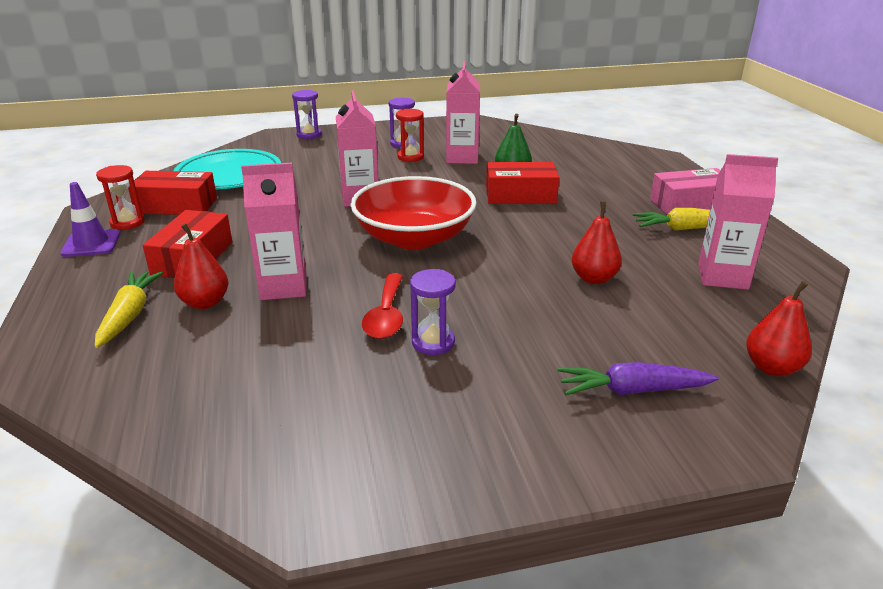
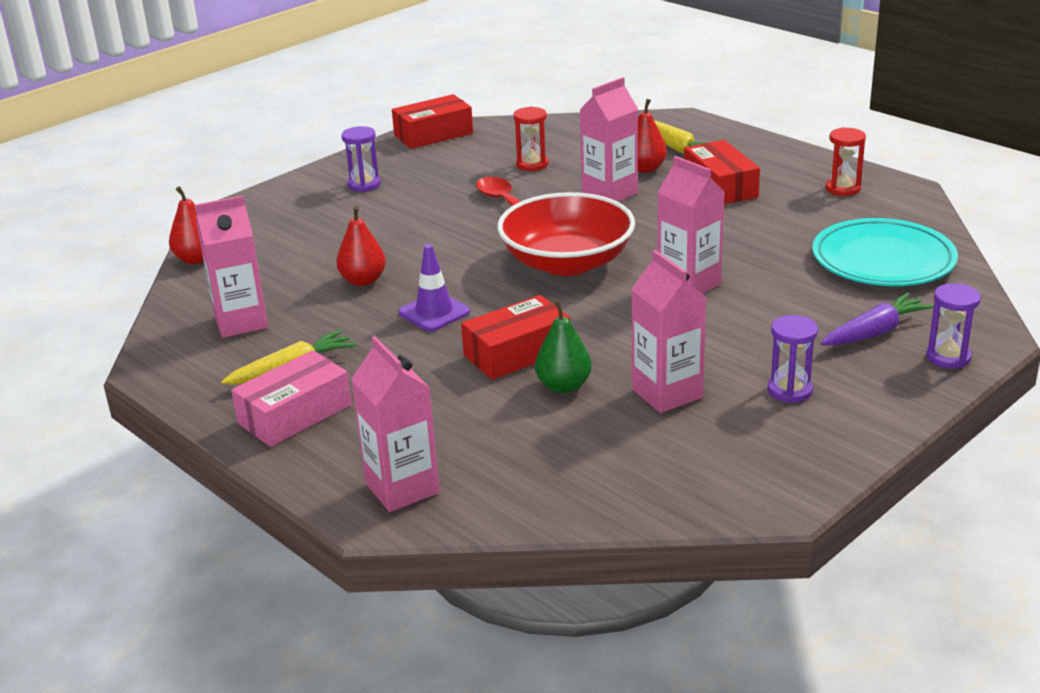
camera: 150 degrees right, 0 degrees up
purple traffic cone [60,182,120,257] -> purple traffic cone moved to [398,244,470,331]
red box [128,171,217,215] -> red box moved to [392,94,473,149]
red hourglass [396,109,424,162] -> red hourglass moved to [513,106,548,171]
purple hourglass [410,269,456,355] -> purple hourglass moved to [341,126,381,192]
purple carrot [558,362,719,395] -> purple carrot moved to [821,292,934,345]
none -> pink carton [351,336,440,512]

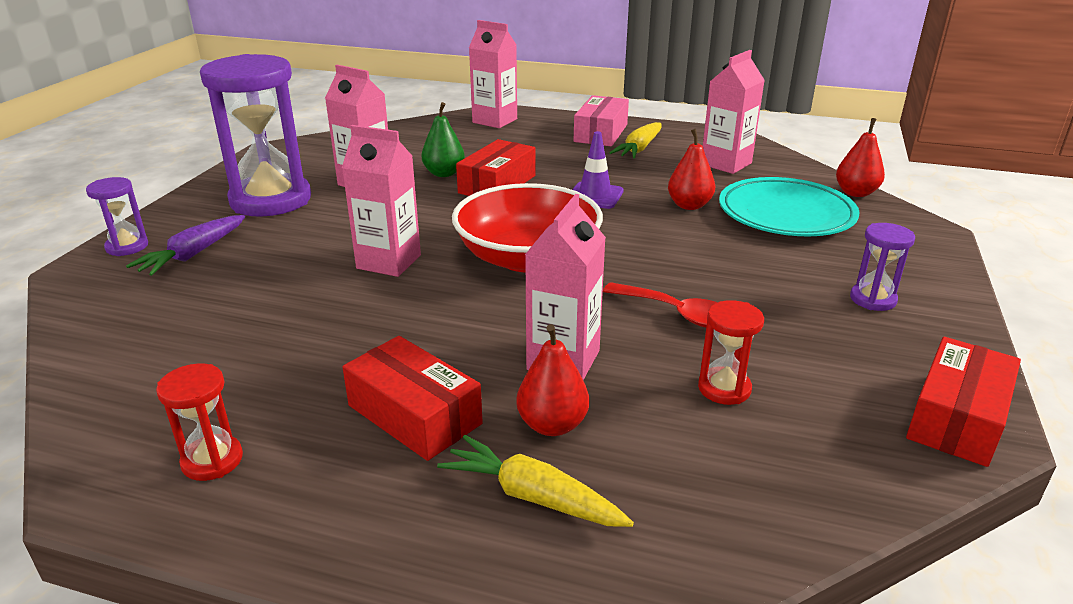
camera: 150 degrees right, 0 degrees up
purple hourglass [768,315,818,403] -> purple hourglass [200,54,311,217], size x2.24
turquoise plate [812,218,958,286] -> turquoise plate moved to [719,177,859,236]

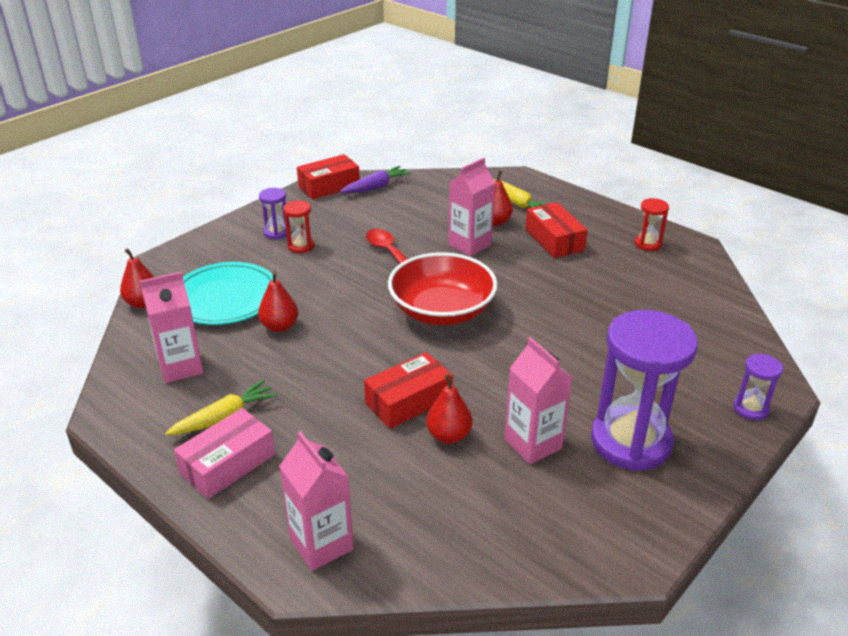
camera: 155 degrees left, 5 degrees up
purple carrot [126,215,245,276] -> purple carrot moved to [340,166,412,193]
pink carton [342,125,421,277] -> none
green pear [422,102,465,177] -> red pear [426,374,472,444]
purple traffic cone [572,131,624,209] -> none
red hourglass [698,300,764,405] -> red hourglass moved to [283,200,314,253]

